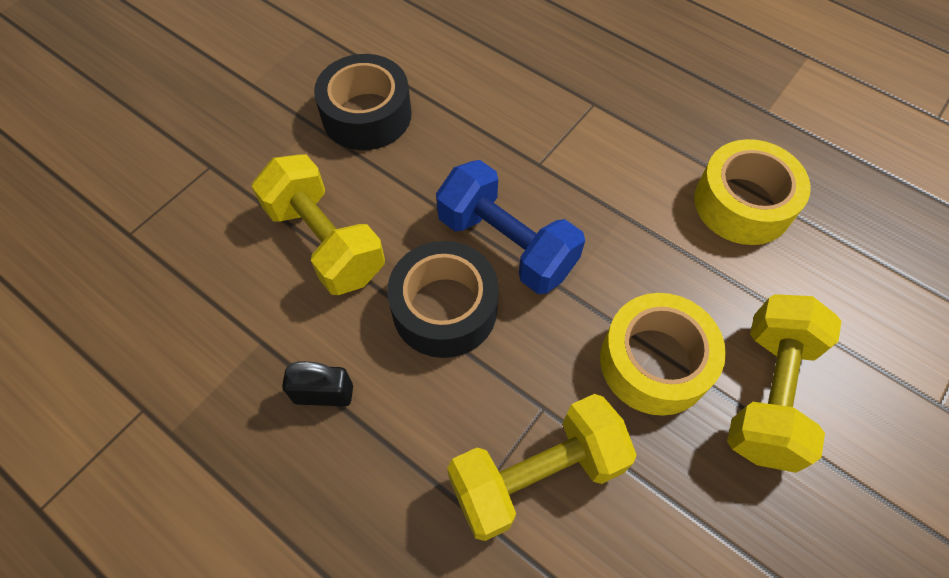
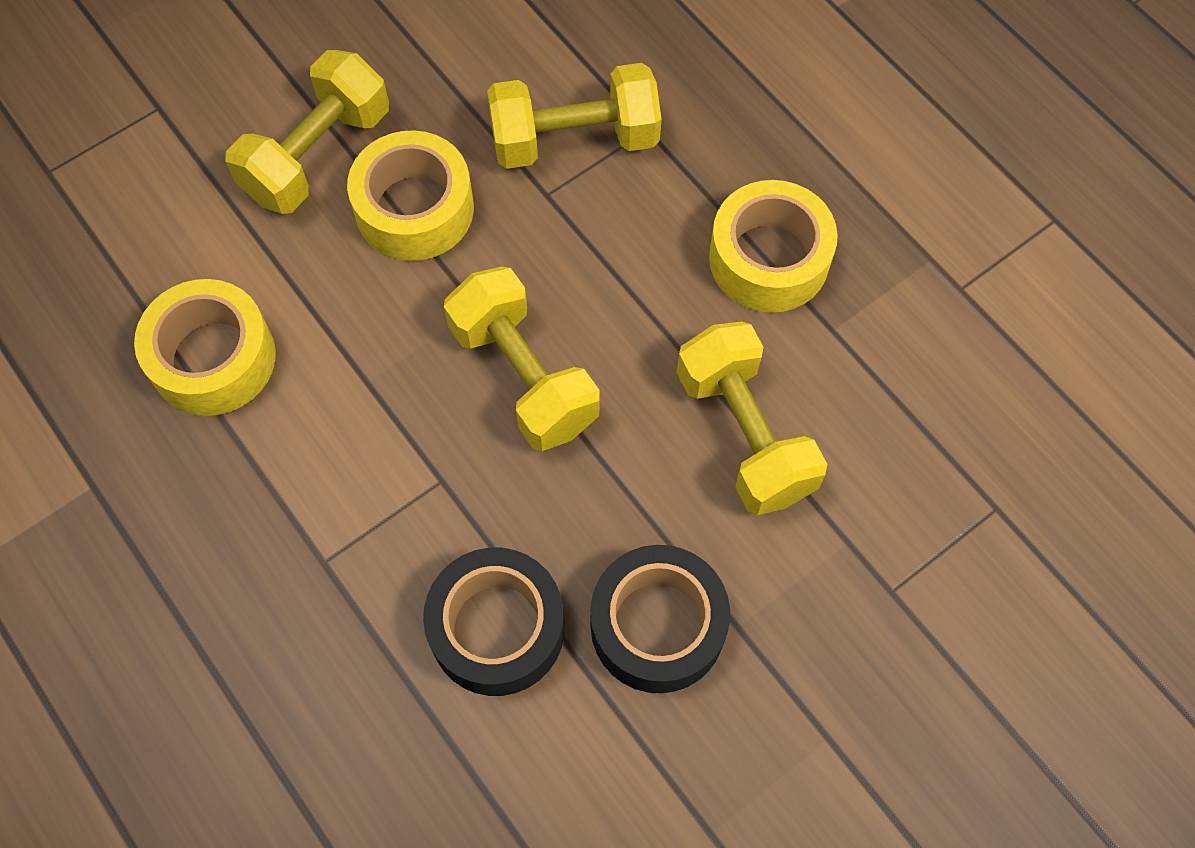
camera: 165 degrees left, 5 degrees up
black padlock [282,361,353,406] -> yellow tape [709,180,838,313]
black tape [387,241,499,358] -> black tape moved to [423,548,564,696]
blue dumbbell [436,160,585,294] -> yellow dumbbell [444,267,600,451]

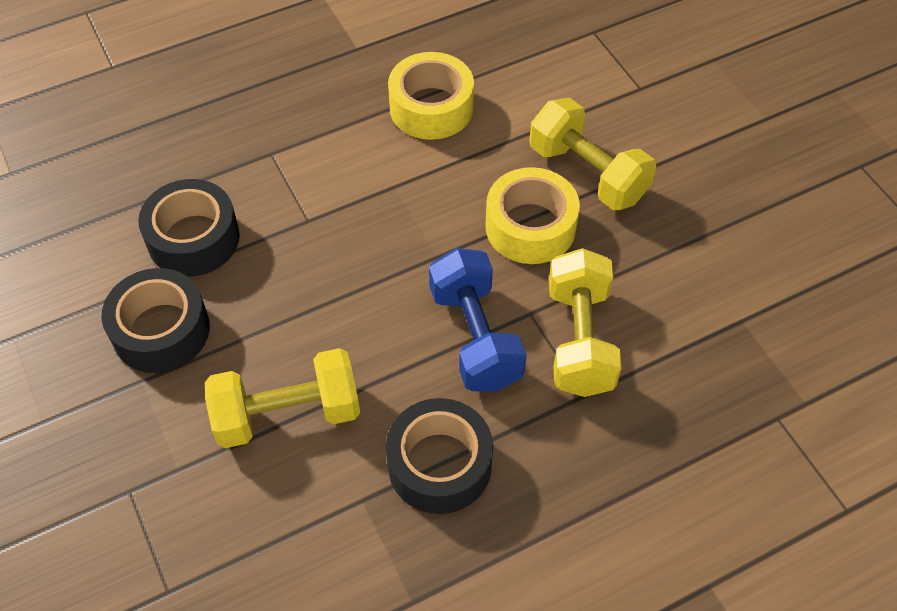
camera: 100 degrees right, 10 degrees down
yellow dumbbell [444,267,600,451] -> none
yellow tape [709,180,838,313] -> black tape [386,398,493,514]
none -> blue dumbbell [429,248,527,392]

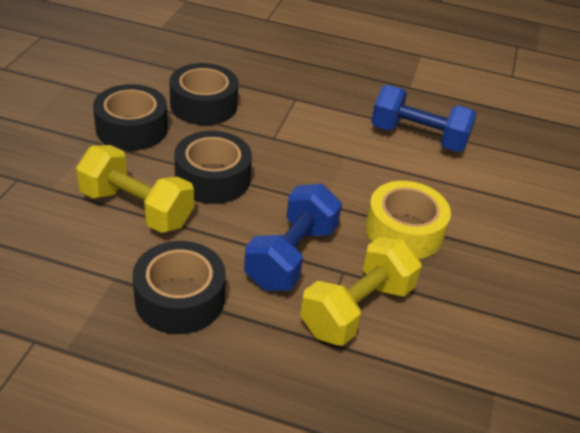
camera: 40 degrees right, 15 degrees down
yellow tape [388,52,474,140] -> blue dumbbell [371,85,477,152]
yellow dumbbell [529,98,656,210] -> none
none -> black tape [175,131,252,204]

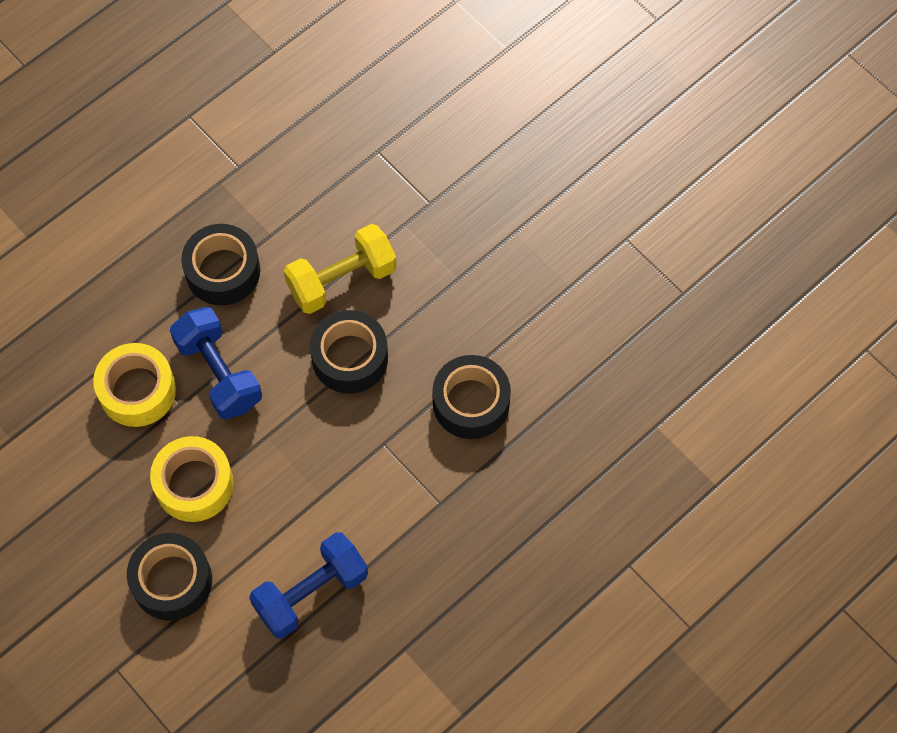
camera: 125 degrees right, 25 degrees up
black tape [93,84,168,151] -> black tape moved to [127,533,212,620]
yellow dumbbell [300,237,421,346] -> yellow tape [93,343,176,427]

